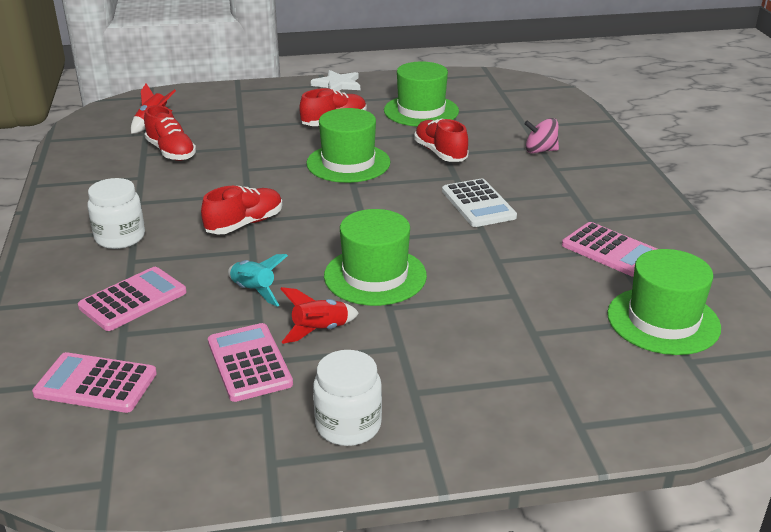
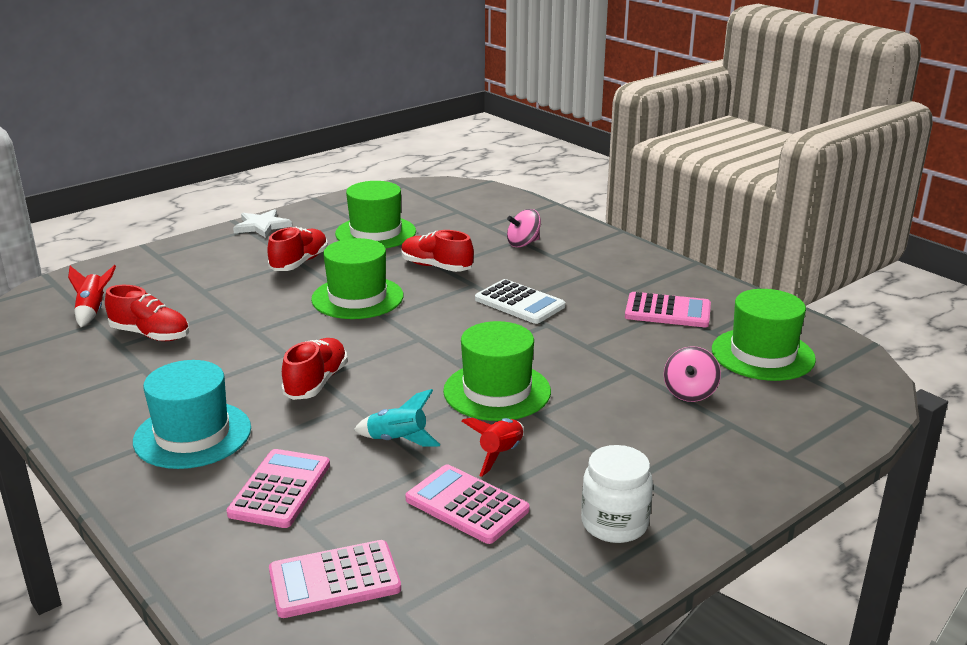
camera: 30 degrees left, 5 degrees down
white jar [87,178,145,249] -> turquoise hat [133,360,251,469]
none -> pink spinning top [664,346,721,402]

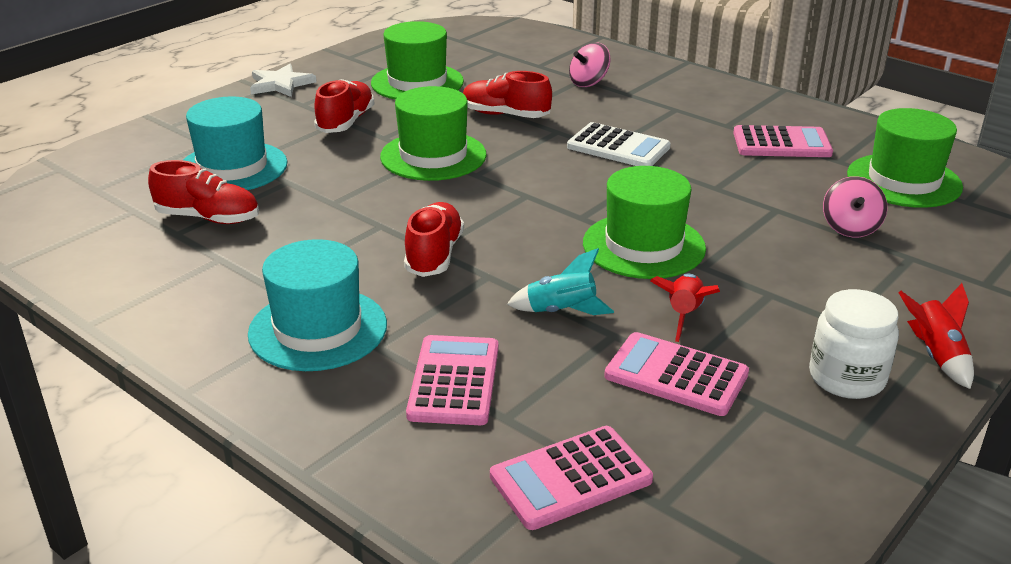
camera: 10 degrees left, 5 degrees up
red rocket [68,265,116,327] -> red rocket moved to [898,283,974,389]
none -> turquoise hat [183,96,287,190]

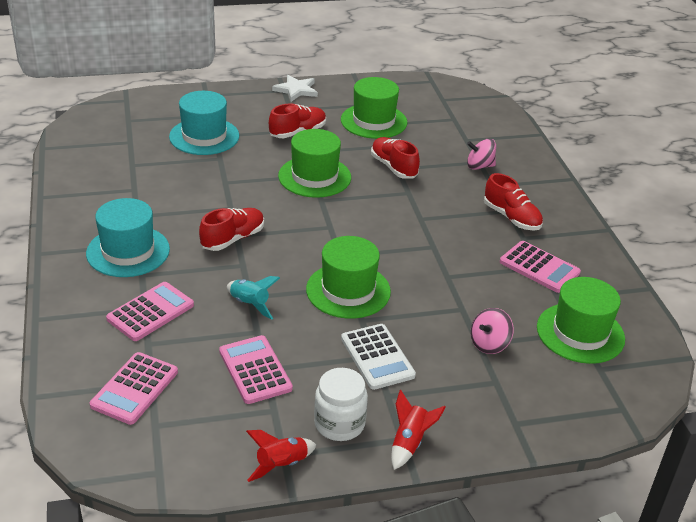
camera: 35 degrees right, 5 degrees up
red shoe [148,160,259,224] -> red shoe moved to [484,173,543,231]
pink calculator [490,426,653,530] -> pink calculator turned 75 degrees counterclockwise [89,352,178,425]
white calculator [567,122,670,166] -> white calculator moved to [341,324,416,390]
red rocket [650,273,720,342] -> red rocket moved to [246,430,316,482]

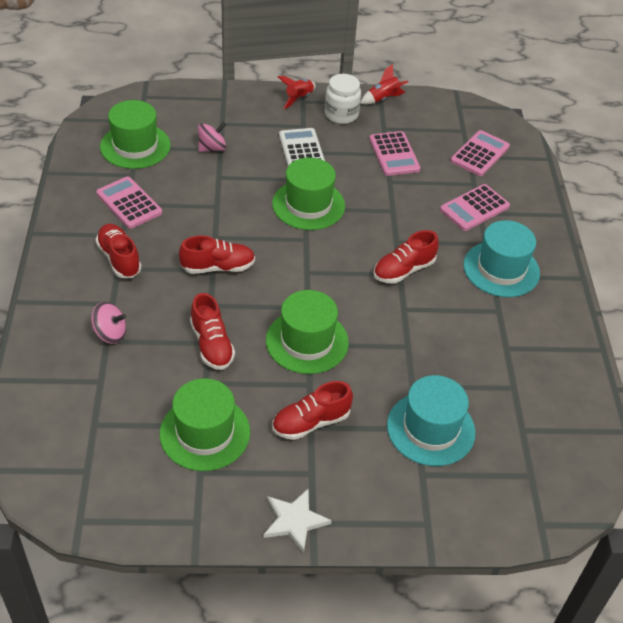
camera: 170 degrees left, 10 degrees up
turquoise rocket [227,276,280,320] -> none
none -> red shoe [179,236,255,274]

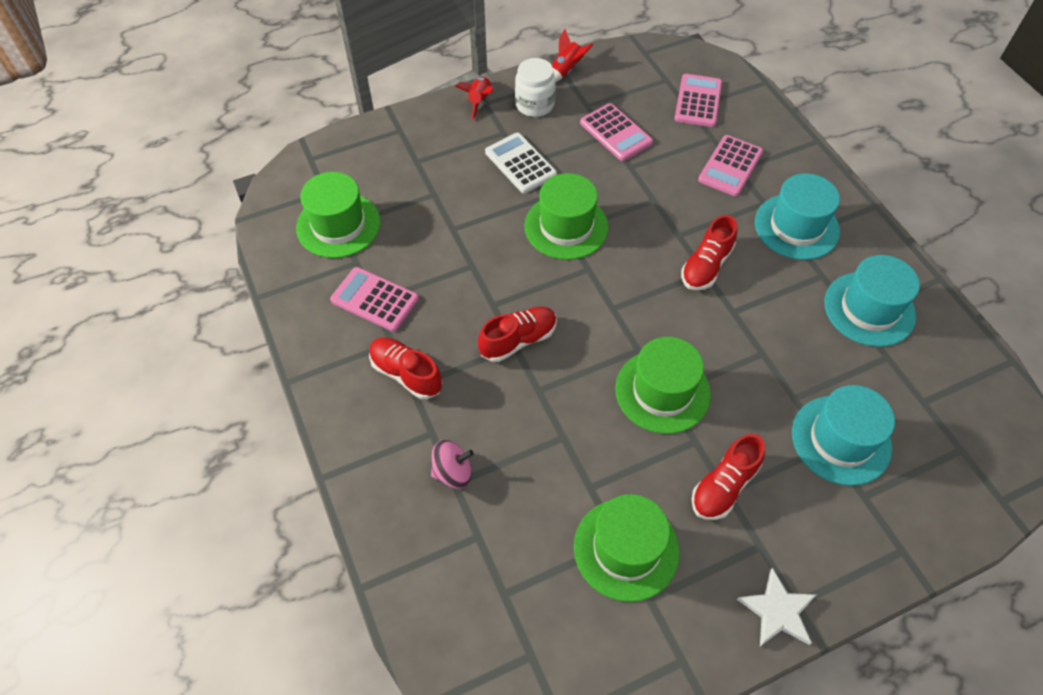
camera: 20 degrees left, 10 degrees up
red shoe [190,293,235,370] -> none
pink spinning top [198,122,226,152] -> none
none -> turquoise hat [824,255,920,347]

